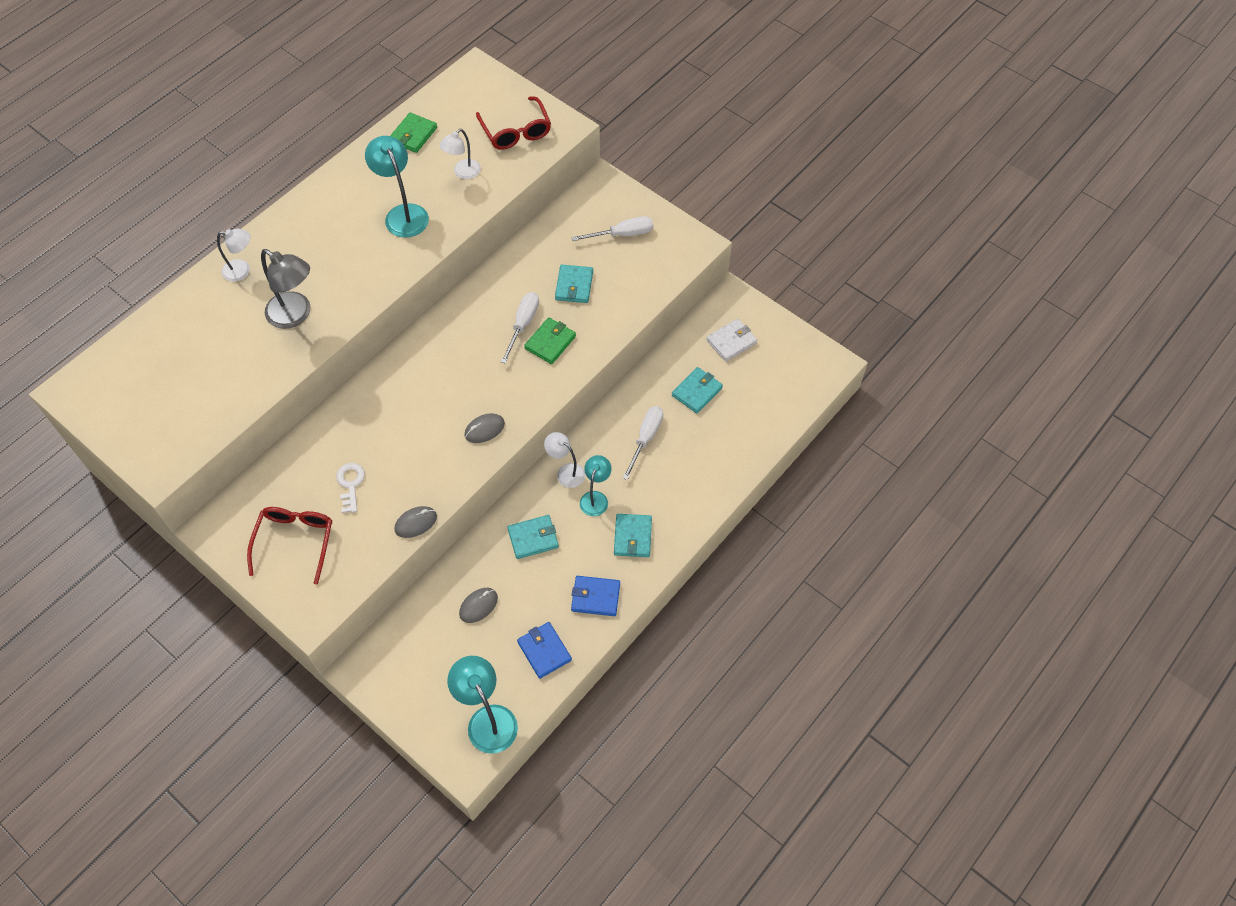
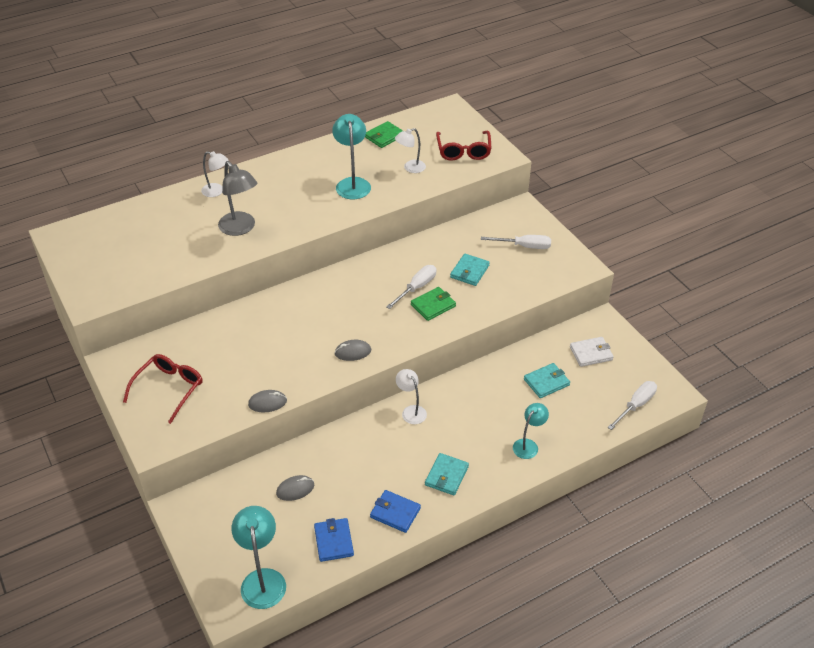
camera: 20 degrees right, 15 degrees down
white key [336,463,365,513] -> none
turquoise wallet [507,515,559,559] -> none
turquoise lamp [580,455,612,516] -> turquoise lamp moved to [513,403,549,459]
white screwdriver [623,406,663,480] -> white screwdriver moved to [607,381,657,430]

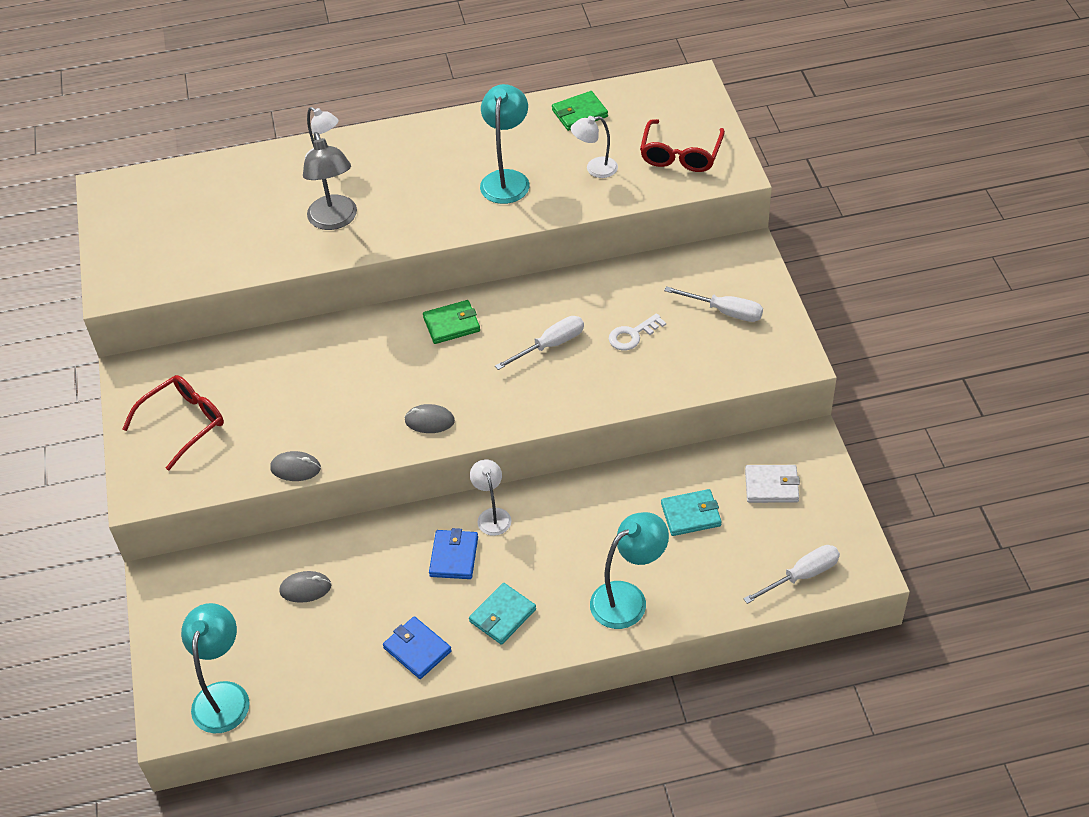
camera: 20 degrees right, 5 degrees up
blue wallet [314,518,354,562] -> blue wallet moved to [429,528,478,579]
green wallet [411,287,456,321] -> green wallet moved to [423,300,480,344]
turquoise wallet [450,254,490,286] -> white key [608,313,666,350]
turquoise lamp [513,403,549,459] -> turquoise lamp [590,512,669,629], size x1.59

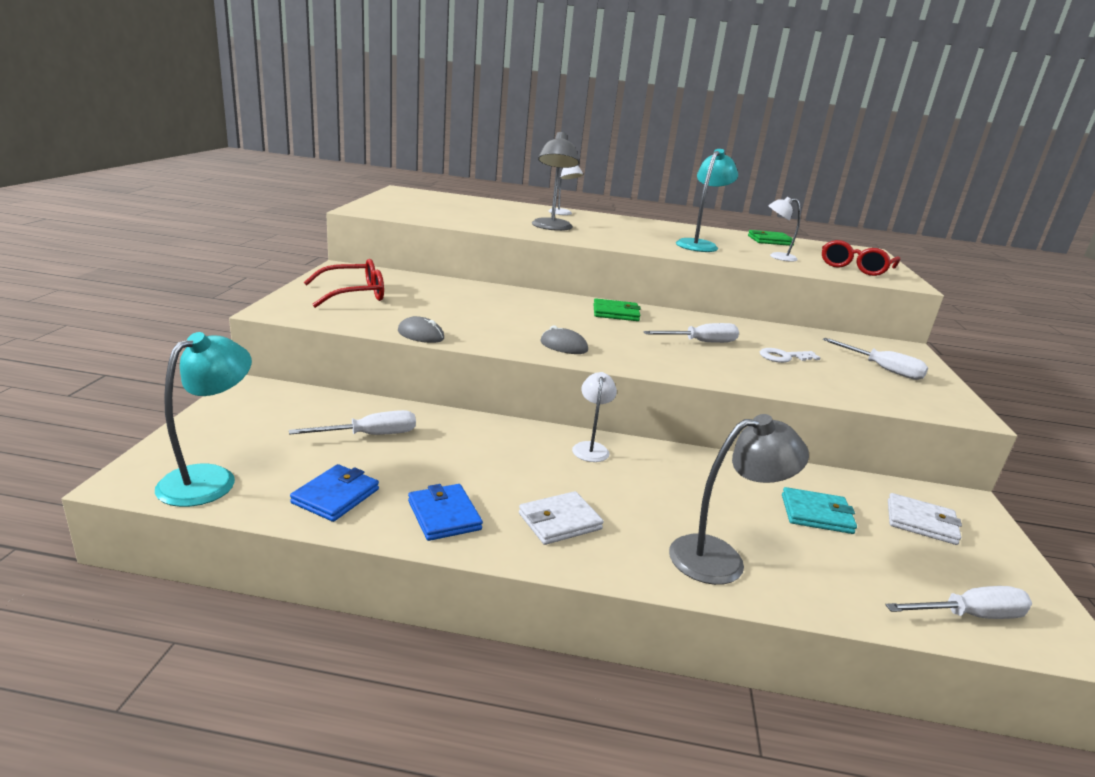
camera: 15 degrees right, 25 degrees down
grey mouse [279,571,331,603] -> white screwdriver [289,410,416,435]
blue wallet [429,528,478,579] -> blue wallet moved to [290,464,379,522]
turquoise wallet [469,583,536,645] -> white wallet [519,491,604,545]
turquoise lamp [590,512,669,629] -> grey lamp [669,414,809,585]

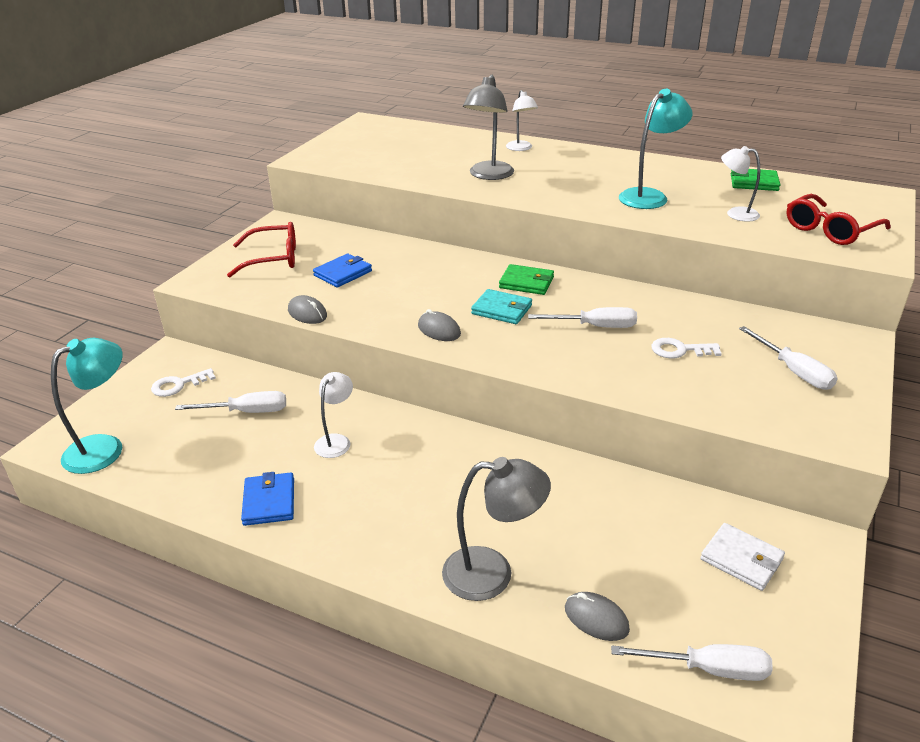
camera: 20 degrees right, 10 degrees up
blue wallet [290,464,379,522] -> blue wallet moved to [313,254,372,288]
white wallet [519,491,604,545] -> none
white lamp [572,372,617,462] -> white lamp moved to [314,372,353,458]
turquoise wallet [782,487,857,534] -> turquoise wallet moved to [471,289,532,324]
none -> white key [151,368,216,397]
none -> grey mouse [565,592,630,641]

